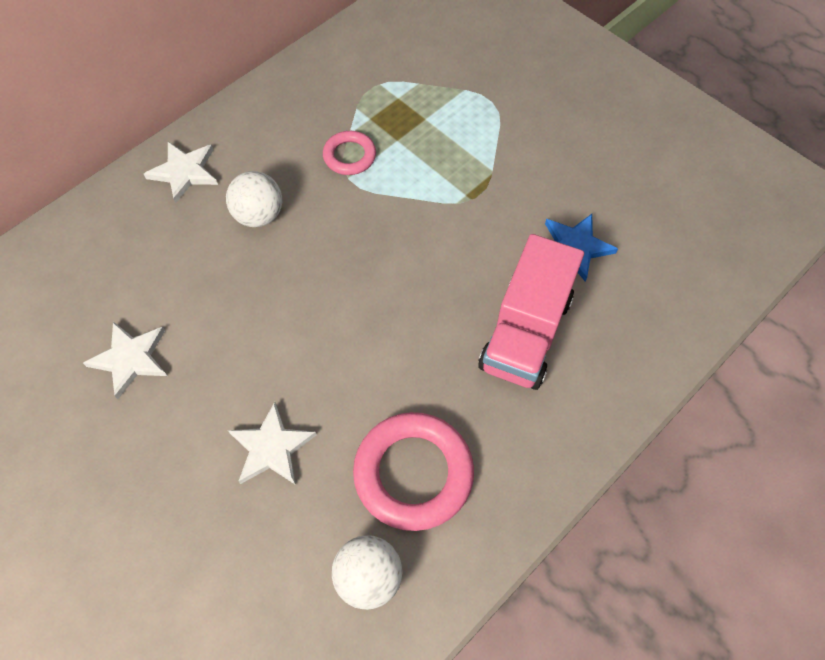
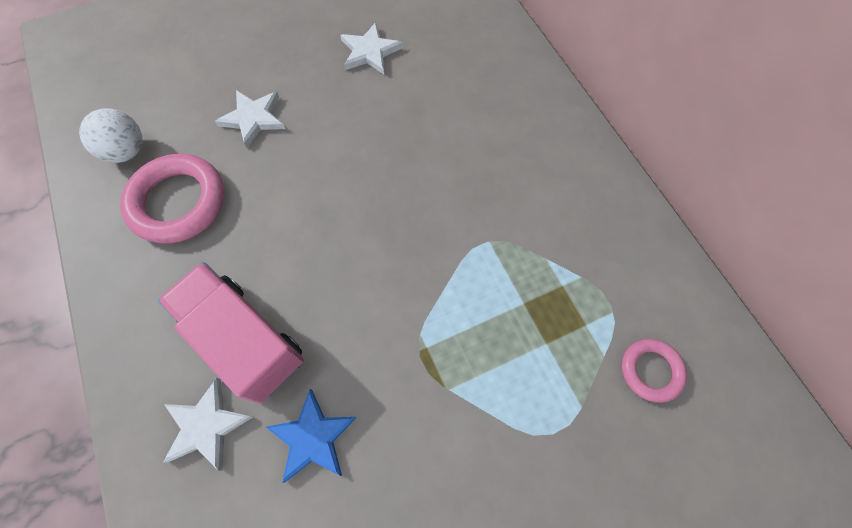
camera: 110 degrees right, 5 degrees up
white star [144,142,218,203] -> white star moved to [163,378,253,471]
white ball [226,171,282,227] -> none
pink ring [323,131,376,175] -> pink ring moved to [621,339,687,403]

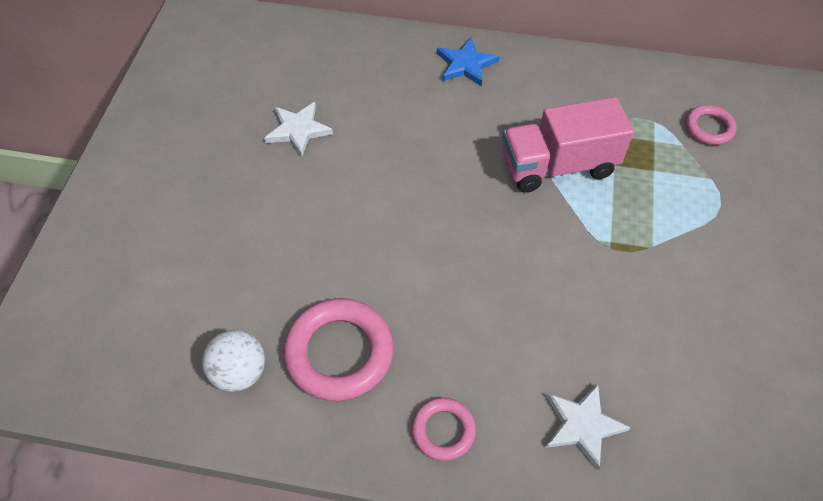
camera: 55 degrees left, 10 degrees down
pink truck [158,262,304,404] -> pink truck moved to [503,97,634,193]
white star [215,90,285,148] -> none
blue star [266,389,357,483] -> blue star moved to [437,37,499,86]
none -> pink ring [412,398,476,461]

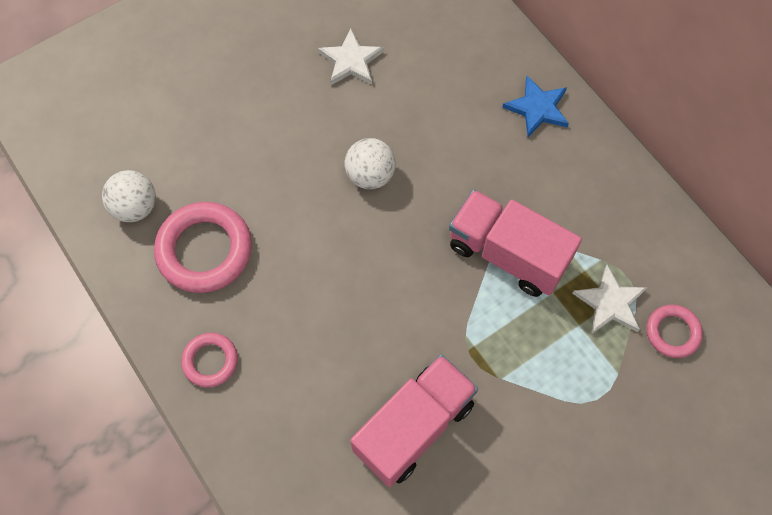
camera: 45 degrees right, 10 degrees up
white star [546,384,631,470] -> white star moved to [572,265,647,334]
none -> white ball [345,138,396,189]
none -> pink truck [350,354,478,487]

